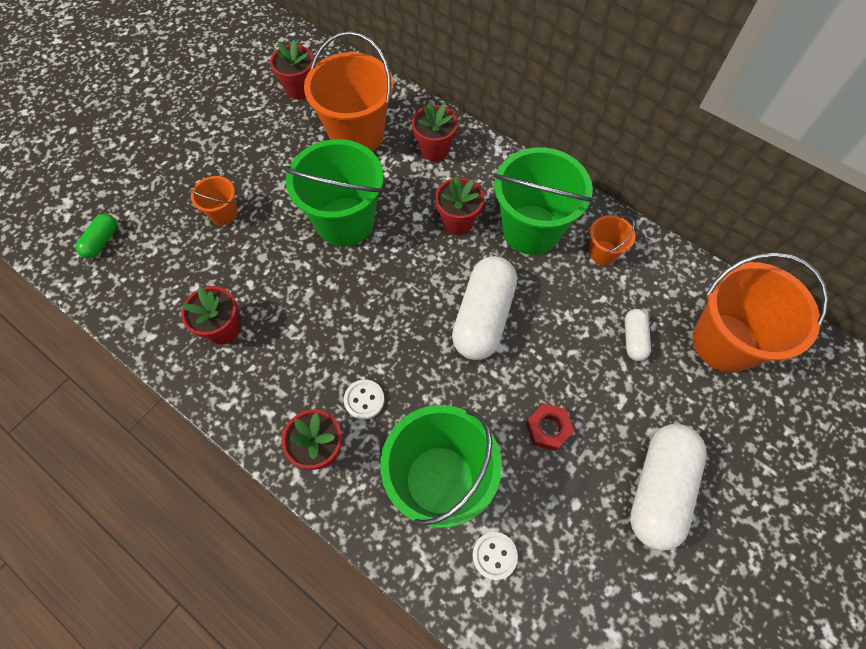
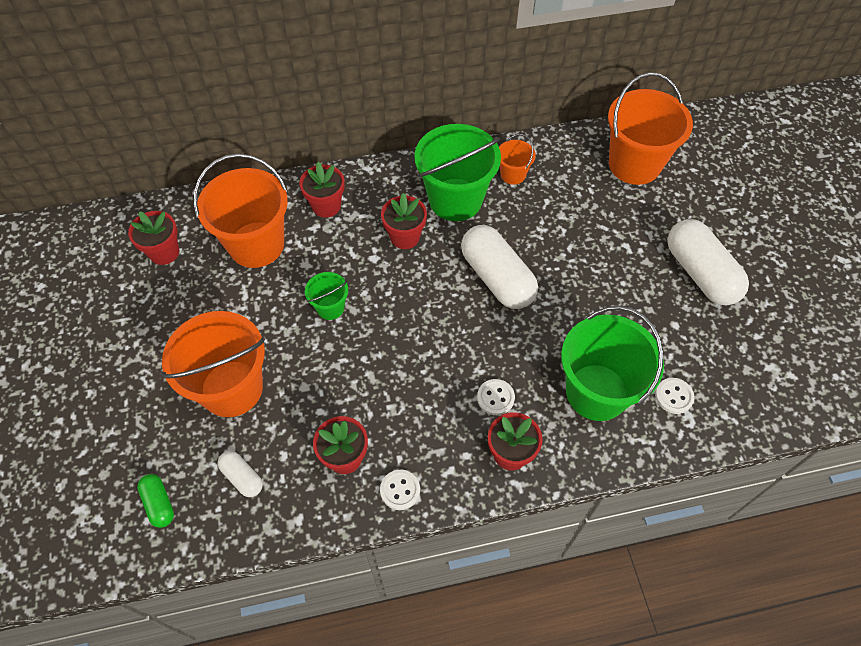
camera: 50 degrees left, 5 degrees down
orange bucket [189,176,238,225] -> orange bucket [162,311,265,417], size x2.09
green bucket [283,139,383,246] -> green bucket [305,272,348,320], size x0.48
red nut [526,403,574,451] -> none
white capsule [625,309,651,361] -> white capsule moved to [218,451,263,497]
none -> white button [380,470,420,510]

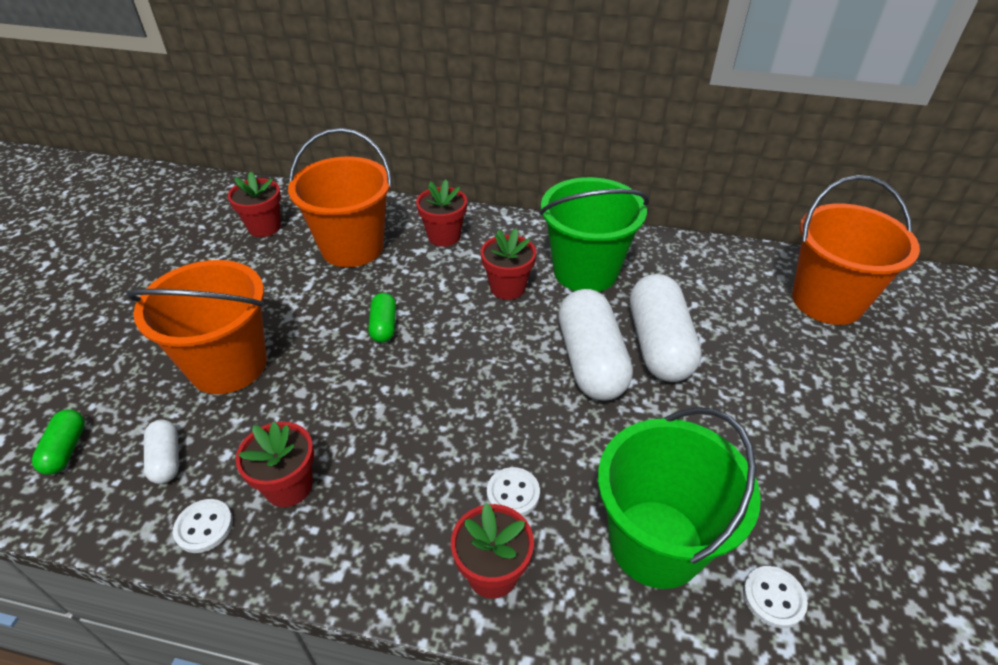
camera: 25 degrees right, 15 degrees down
green bucket [305,272,348,320] -> green capsule [368,293,396,343]
white button [380,470,420,510] -> white button moved to [173,499,233,553]
orange bucket [499,134,536,185] -> none
white capsule [667,219,749,305] -> white capsule moved to [630,274,702,382]

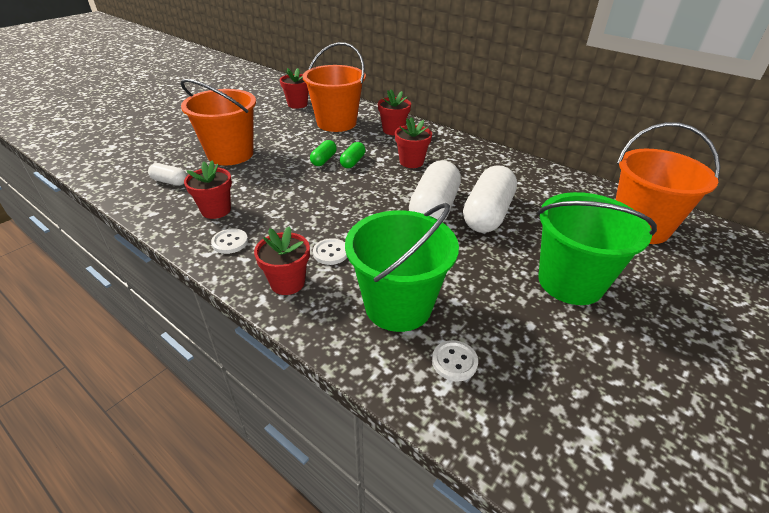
camera: 25 degrees right, 5 degrees down
green capsule [32,409,85,475] -> green capsule moved to [340,142,366,168]
white capsule [144,420,179,484] -> white capsule turned 75 degrees counterclockwise [148,163,187,186]
white button [173,499,233,553] -> white button moved to [211,228,248,254]
green bucket [540,177,649,292] -> green bucket moved to [537,192,657,305]

